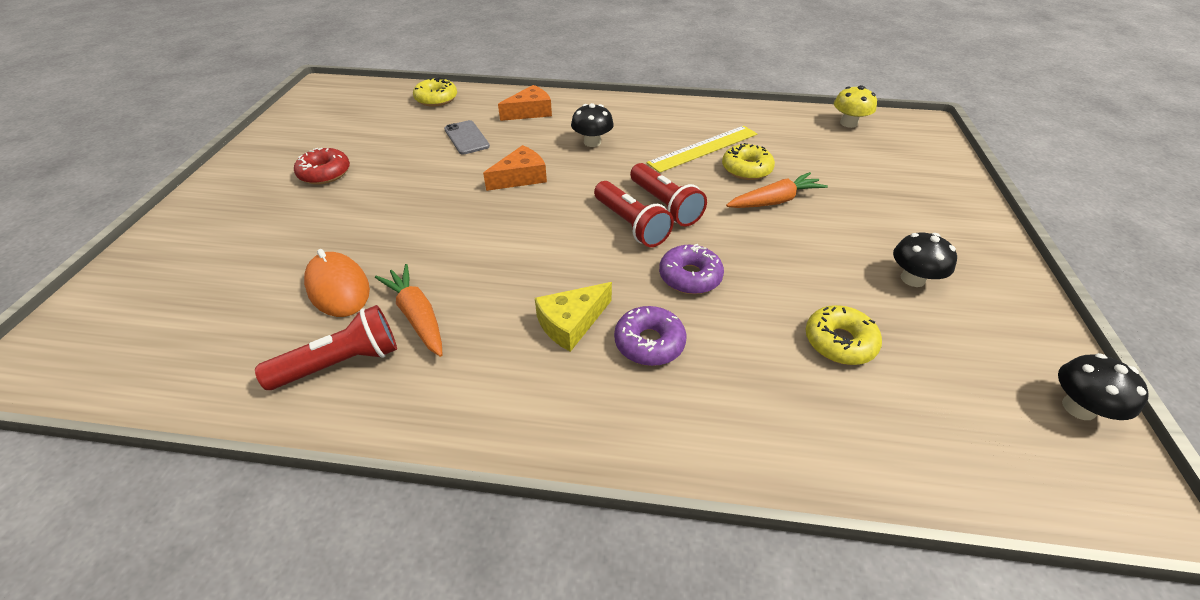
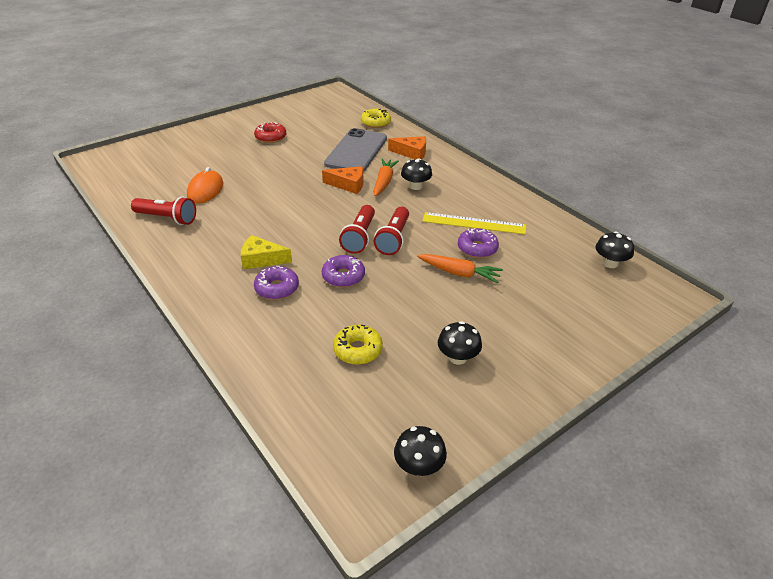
camera: 45 degrees right, 5 degrees down
orange carrot [375,264,443,357] -> orange carrot moved to [373,159,399,196]
grey phone [444,120,490,155] -> grey phone [324,128,387,172], size x1.97
yellow donut [722,143,775,180] -> purple donut [458,228,499,258]
yellow mushroom [834,85,877,128] -> black mushroom [596,232,634,268]

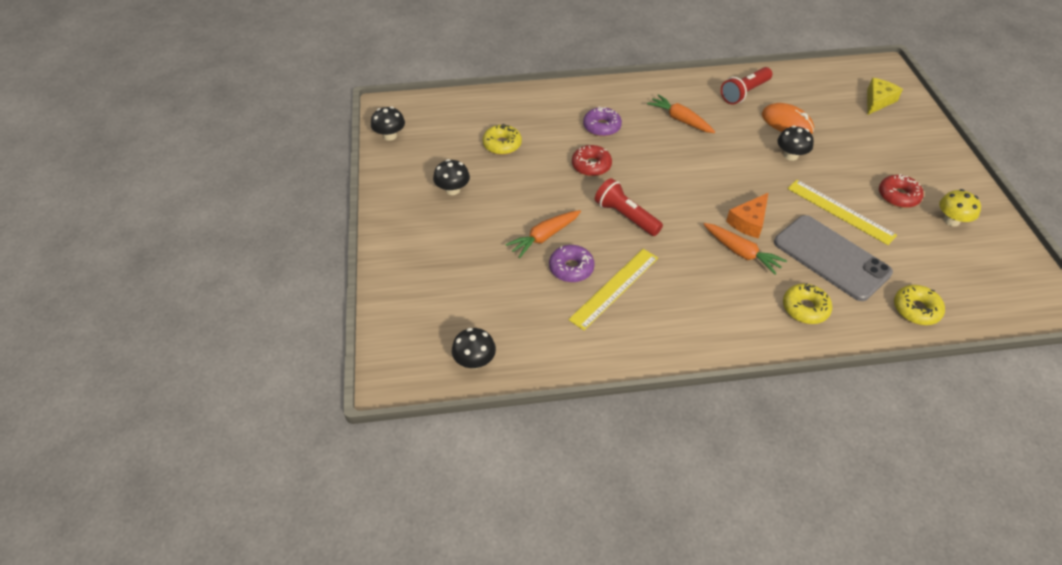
camera: 120 degrees right, 10 degrees up
yellow cheese [241,235,292,269] -> yellow cheese moved to [867,78,903,115]
purple donut [322,255,365,287] -> red donut [572,145,612,176]
red flashlight [339,205,375,254] -> none
orange cheese [388,136,426,160] -> yellow donut [783,283,832,324]
black mushroom [401,158,432,190] -> black mushroom moved to [777,125,814,161]
none -> orange carrot [647,94,715,133]
none -> yellow ruler [787,180,897,245]
none -> yellow mushroom [939,189,981,226]

